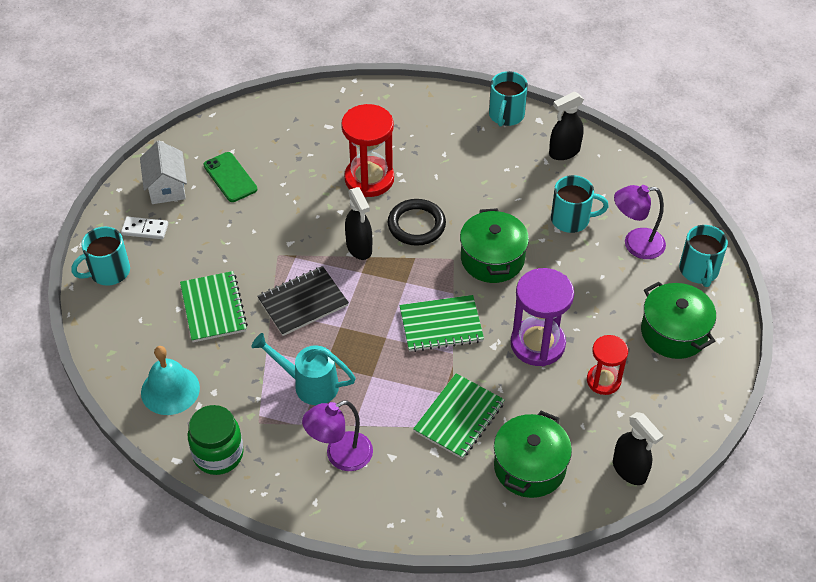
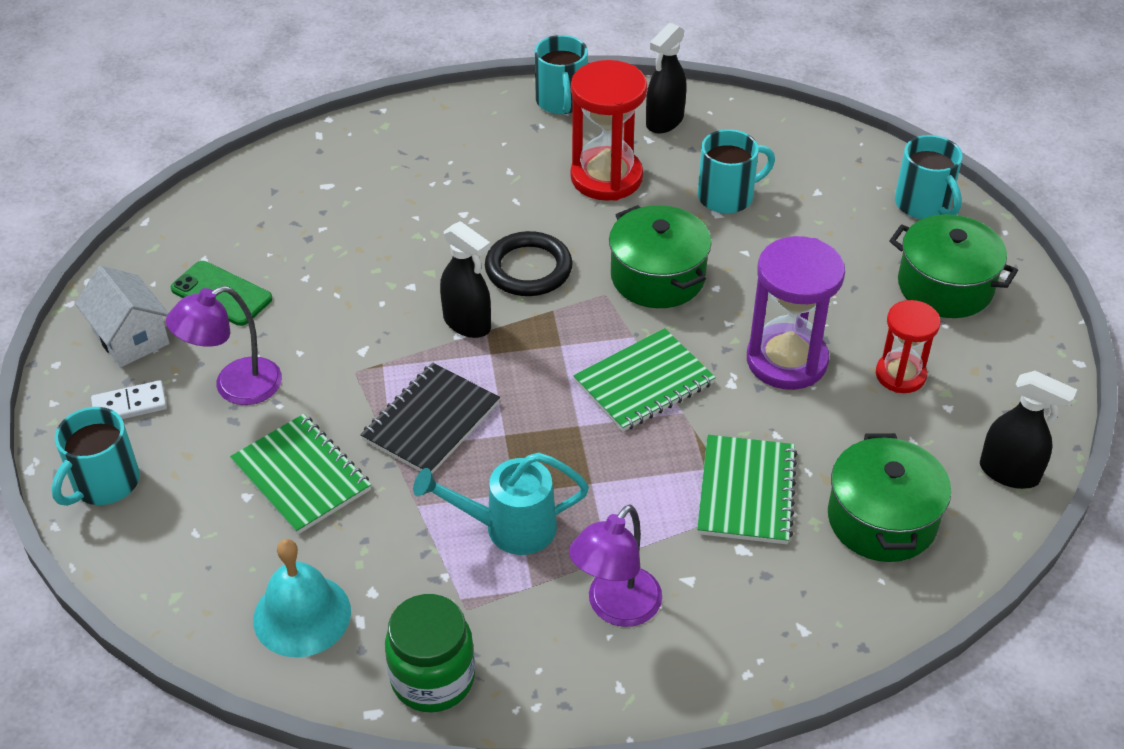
camera: 25 degrees left, 5 degrees down
red hourglass [341,104,394,197] -> red hourglass moved to [571,60,647,201]
purple lamp [614,185,666,259] -> purple lamp moved to [166,286,282,405]

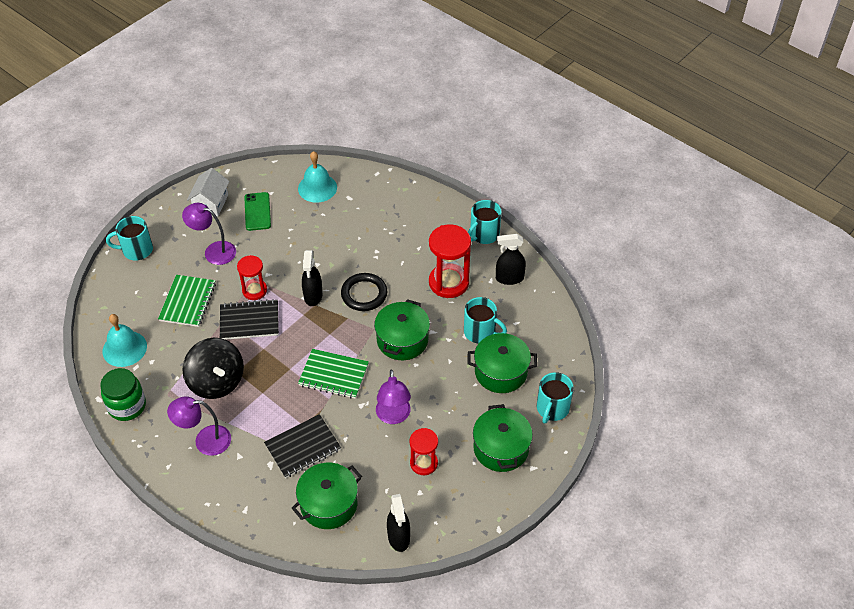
camera: 50 degrees right, 5 degrees up
white domino [91,380,167,419] -> none
turquoise watering can [413,453,589,555] -> black spinning top [182,338,244,399]
green notebook [697,435,797,544] -> black notebook [264,414,341,478]
purple hourglass [747,236,845,390] -> purple lamp [376,370,411,424]
none -> red hourglass [237,255,267,300]
none -> turquoise bell [298,151,337,202]
none -> green pot [467,333,537,393]

